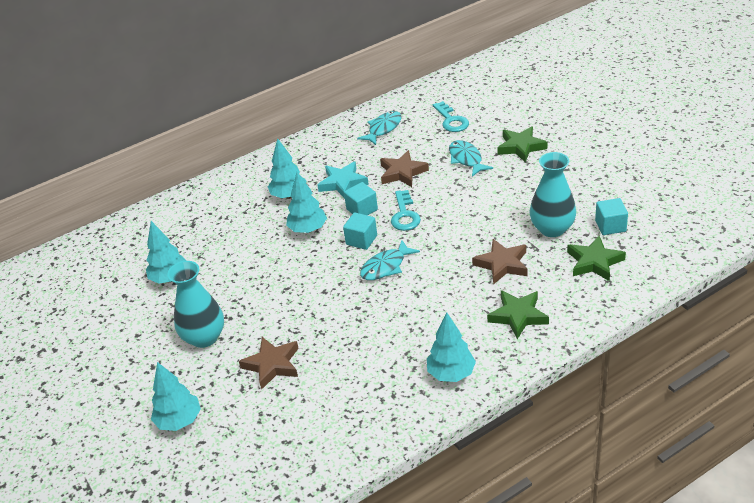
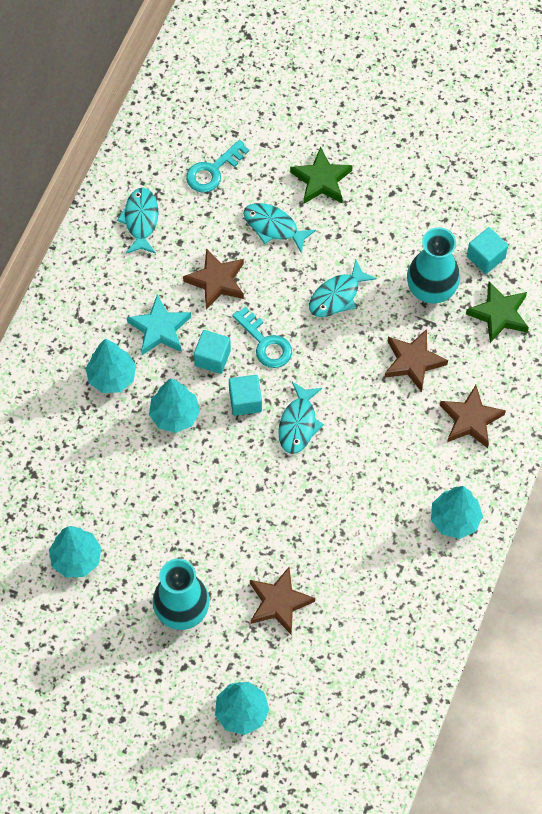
camera: 40 degrees left, 25 degrees up
turquoise key [433,101,469,132] -> turquoise key turned 105 degrees clockwise [186,140,249,193]
green star [487,290,549,339] -> brown star [440,385,506,448]
none -> turquoise fish [309,260,377,317]

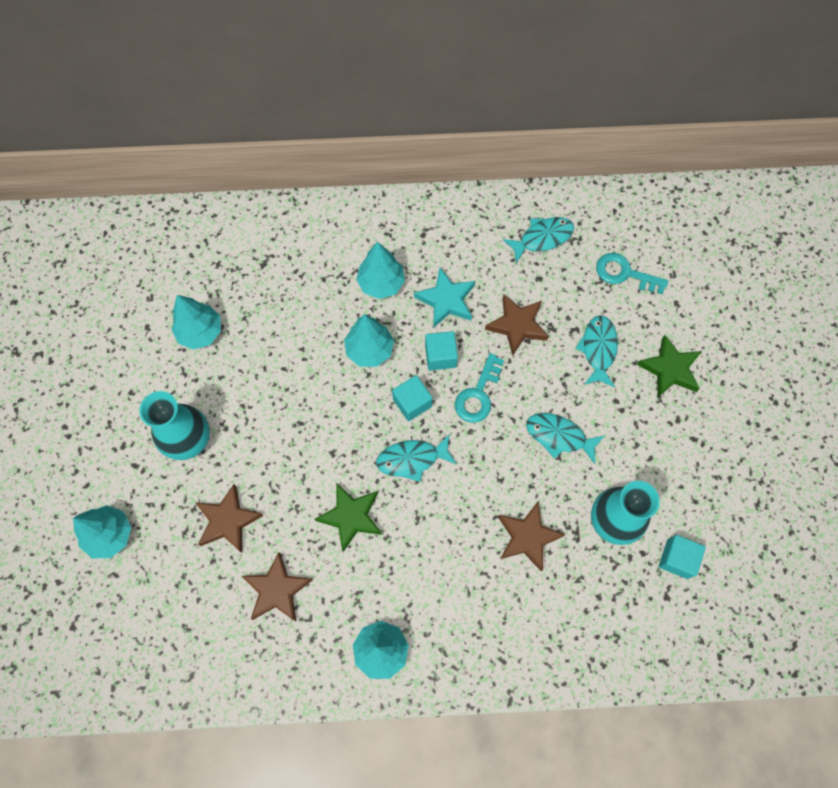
camera: 65 degrees right, 5 degrees up
brown star [440,385,506,448] -> brown star moved to [242,552,312,621]
green star [466,281,529,343] -> green star moved to [315,483,382,552]

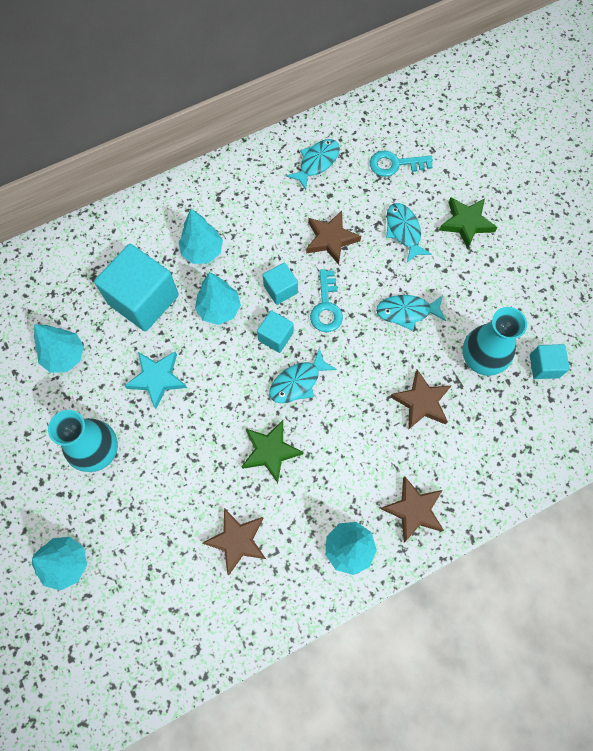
camera: 25 degrees left, 0 degrees up
brown star [195,484,264,553] -> brown star moved to [381,476,444,542]
turquoise star [414,268,475,328] -> turquoise star moved to [125,351,187,409]
none -> turquoise cube [94,244,179,331]

